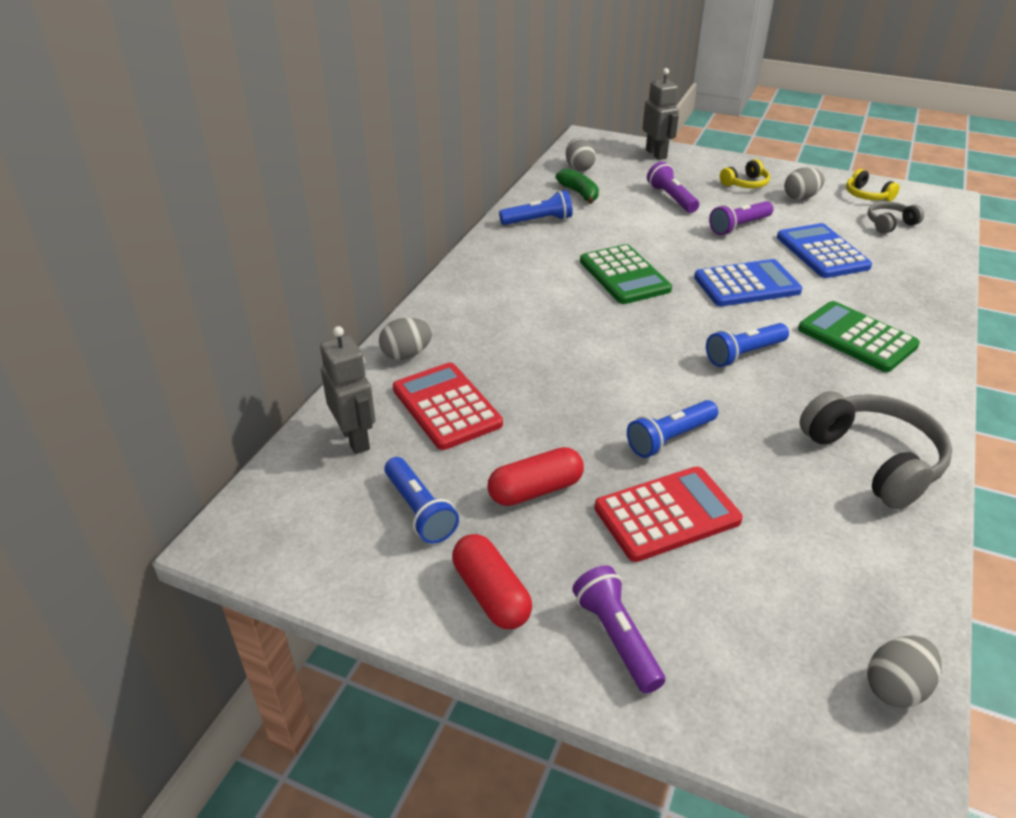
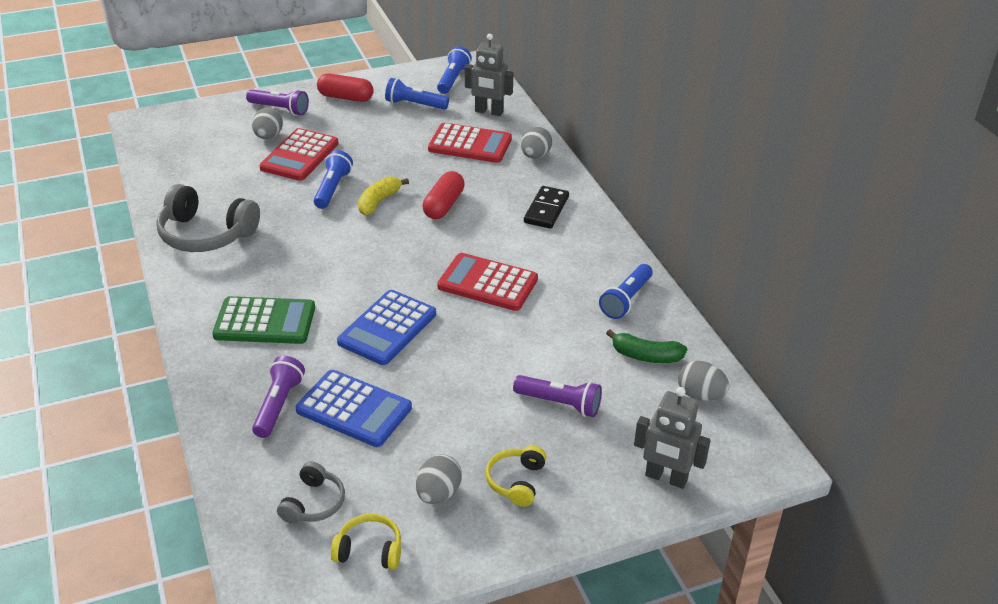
camera: 135 degrees right, 0 degrees up
red capsule [488,447,584,506] -> red capsule moved to [422,171,465,219]
green calculator [580,244,672,304] -> red calculator [437,253,538,311]
blue flashlight [706,323,789,367] -> blue flashlight moved to [437,46,472,94]
purple flashlight [709,201,774,235] -> purple flashlight moved to [252,356,305,438]
grey egg [867,636,941,708] -> grey egg moved to [252,108,283,139]
none -> yellow banana [358,177,409,216]
none -> black domino [524,186,569,229]

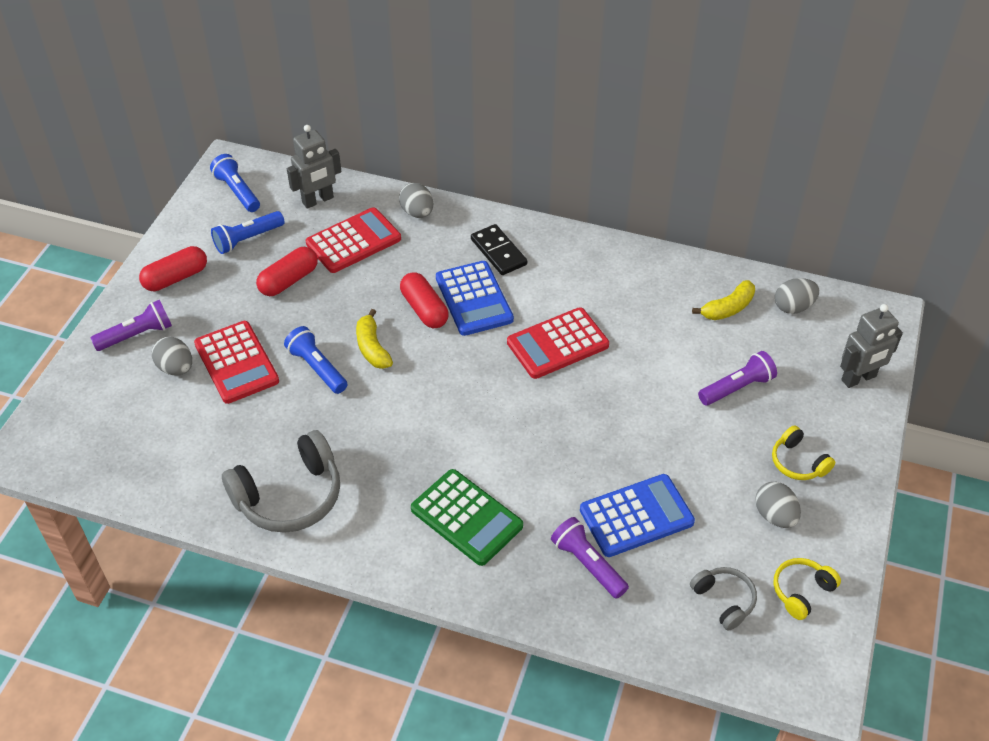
camera: 50 degrees left, 10 degrees up
green calculator [212,296,315,344] -> green calculator turned 90 degrees clockwise [411,469,523,566]
blue calculator [337,290,436,365] -> blue calculator moved to [436,261,514,336]
blue flashlight [599,264,653,319] -> none
green banana [606,329,687,363] -> yellow banana [692,280,755,320]
none -> red capsule [256,247,318,296]

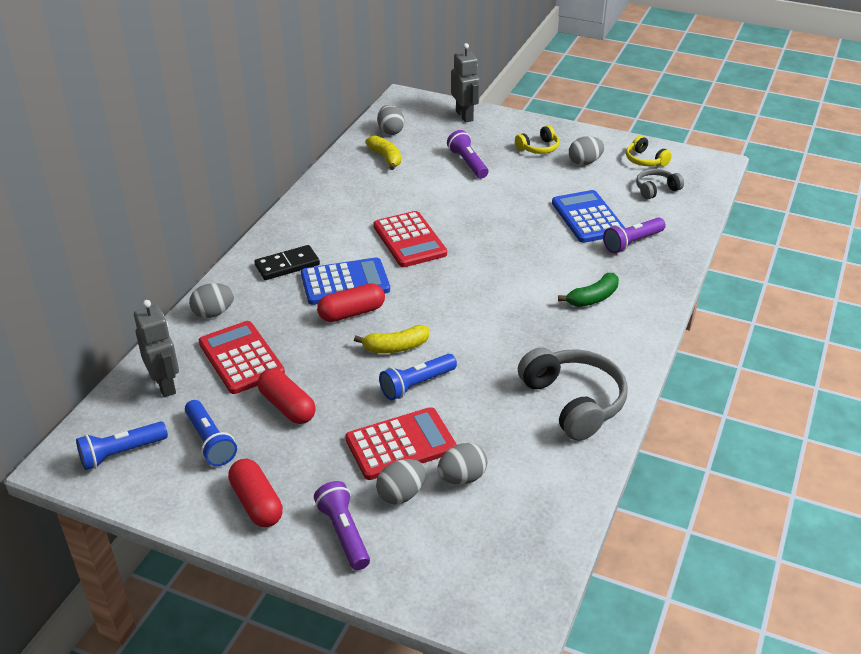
camera: 85 degrees left, 10 degrees down
green calculator [411,469,523,566] -> green banana [558,273,619,307]
none -> grey egg [437,443,487,485]

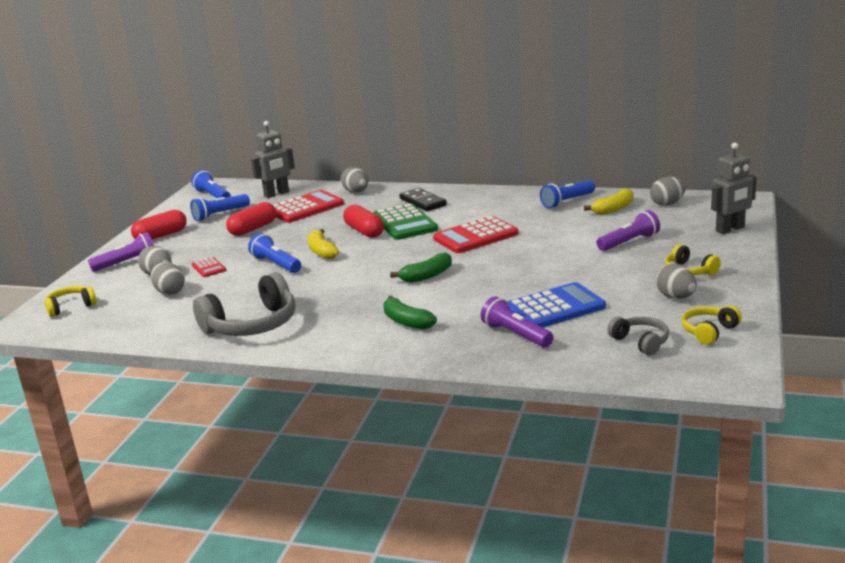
camera: 85 degrees right, 15 degrees down
blue calculator [301,257,390,305] -> green calculator [373,203,438,240]
red calculator [345,407,457,480] -> red calculator [192,257,226,277], size x0.49
none -> yellow headphones [45,286,96,317]
none -> green banana [390,253,452,283]
none -> blue flashlight [540,180,595,208]

